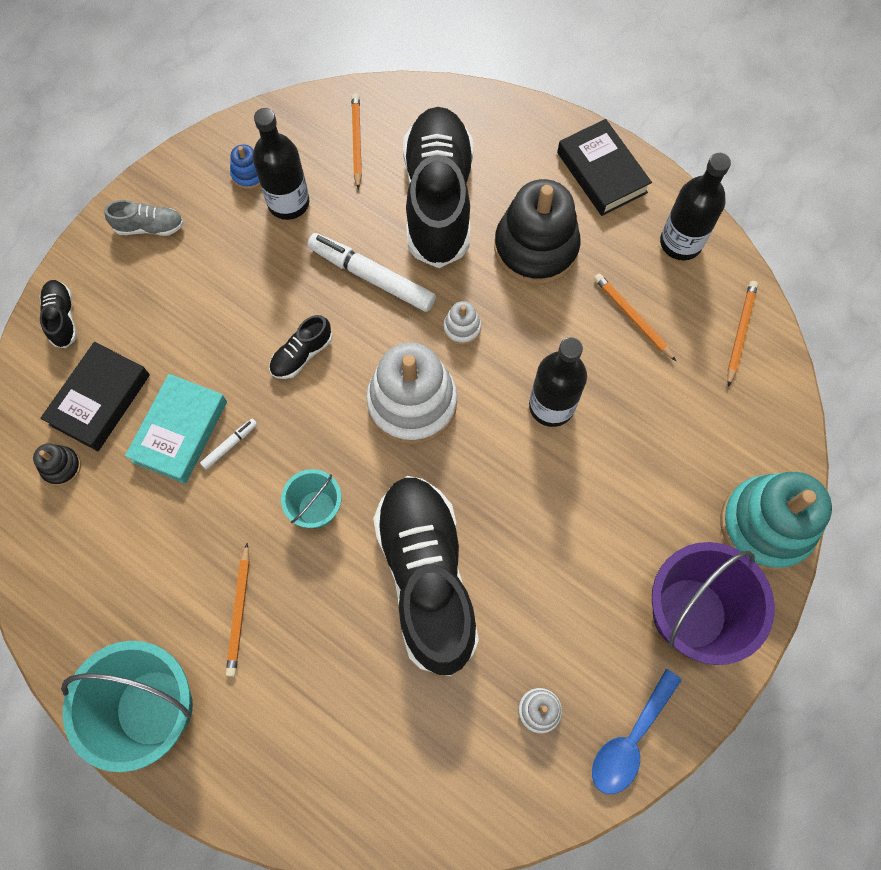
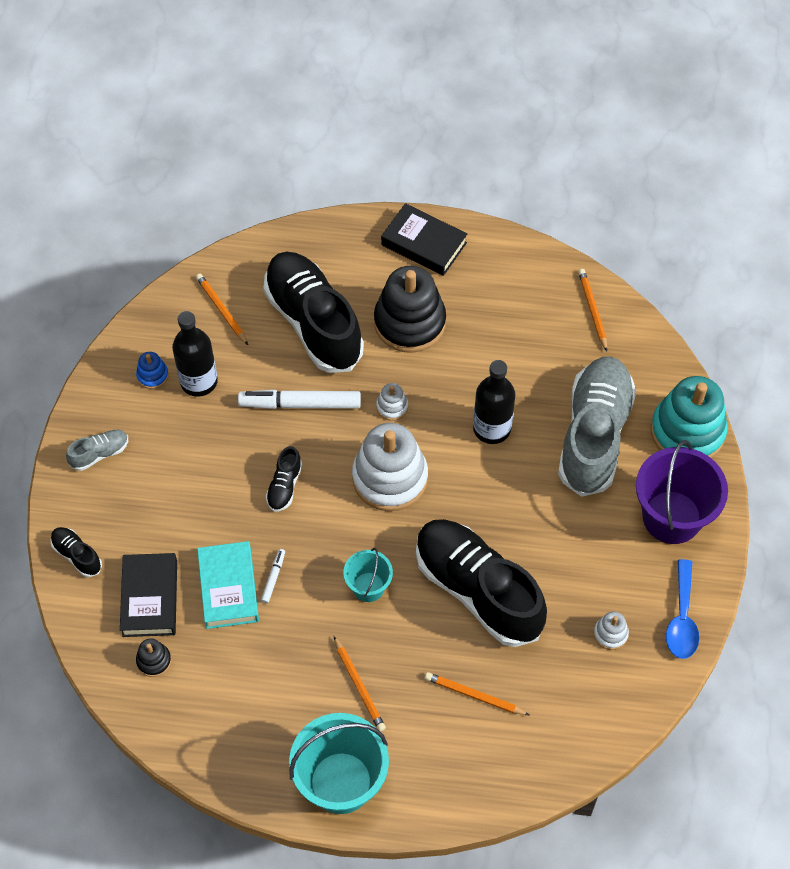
camera: 30 degrees left, 10 degrees down
orange pencil [594,273,676,361] -> orange pencil moved to [425,672,529,715]
black bottle [660,153,731,260] -> none
none -> grey shoe [558,357,636,497]

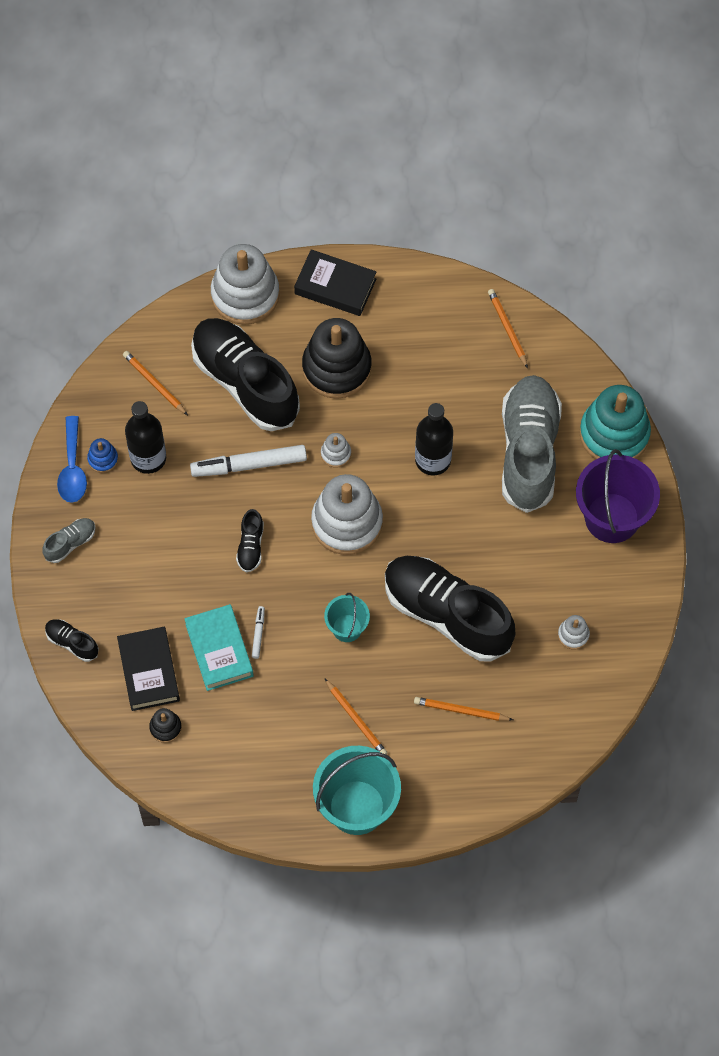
camera: 10 degrees left, 5 degrees up
blue spoon [666,559,699,659] -> blue spoon moved to [57,416,87,503]
none -> white stacking toy [211,244,280,325]

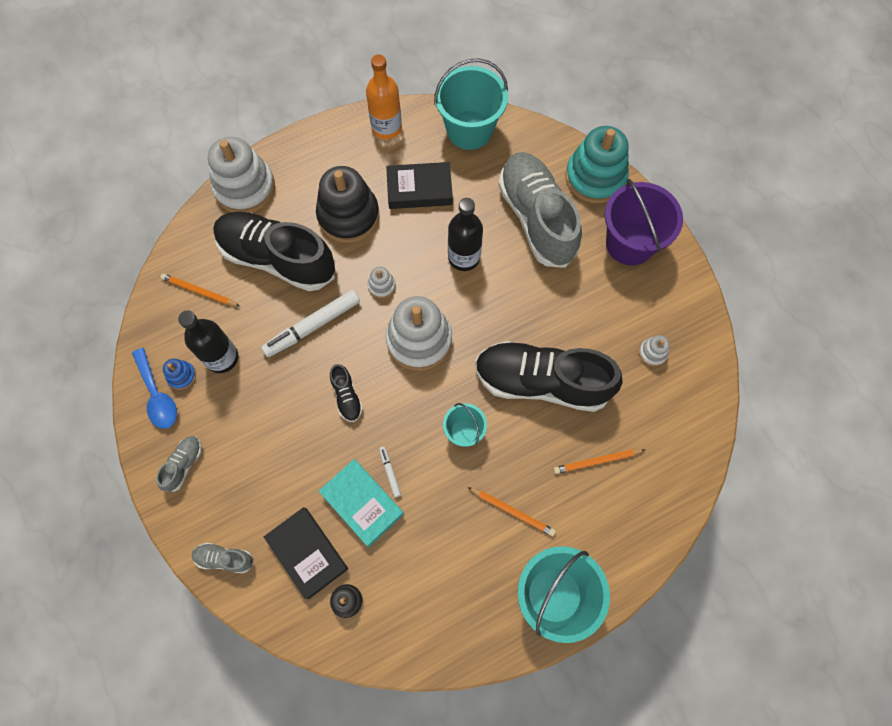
camera: 25 degrees left, 5 degrees up
black shoe [45,619,99,662] -> grey shoe [192,543,254,573]
black book [294,249,376,316] -> black book moved to [386,162,453,209]
orange pencil [488,289,528,368] -> turquoise bucket [434,58,508,150]
none -> orange bottle [366,54,402,139]

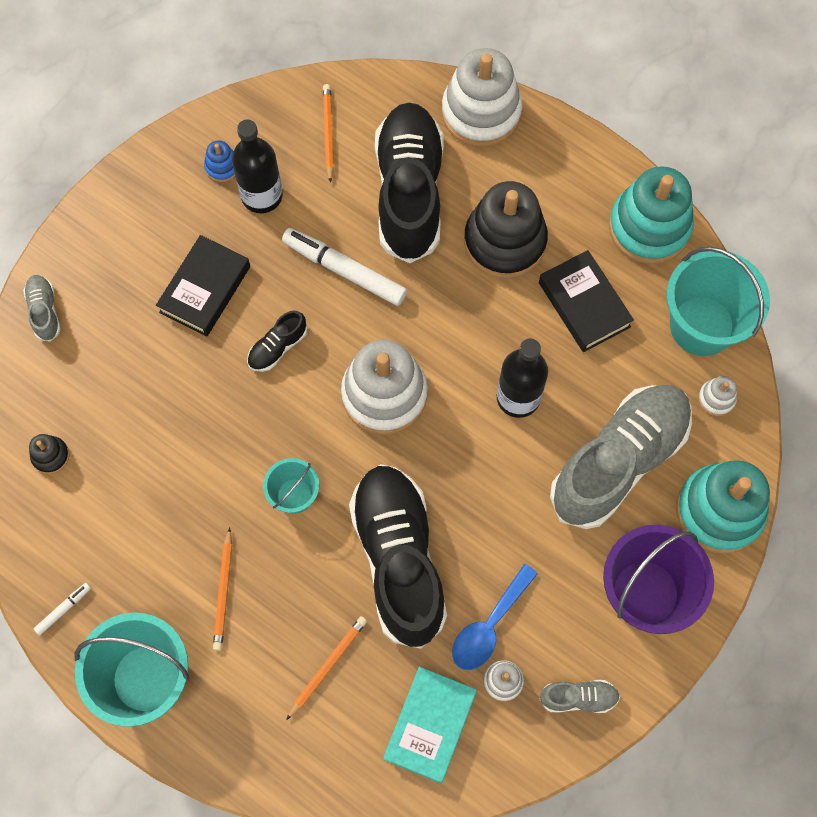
camera: 65 degrees right, 0 degrees up
blue spoon [132,348,177,429] -> blue spoon moved to [452,564,538,670]
grey shoe [156,436,202,492] -> grey shoe moved to [539,680,620,713]
black book [264,507,348,600] -> black book moved to [156,235,250,336]
turquoise book [319,459,404,547] -> turquoise book moved to [383,666,477,783]
orange bottle [366,54,402,139] -> turquoise stacking toy [609,166,694,264]
white stacking toy [368,267,396,299] -> white stacking toy moved to [698,376,737,416]
white marker [379,447,401,497] -> white marker moved to [34,583,91,635]
orange pencil [553,449,645,474] -> orange pencil turned 75 degrees clockwise [286,616,367,720]

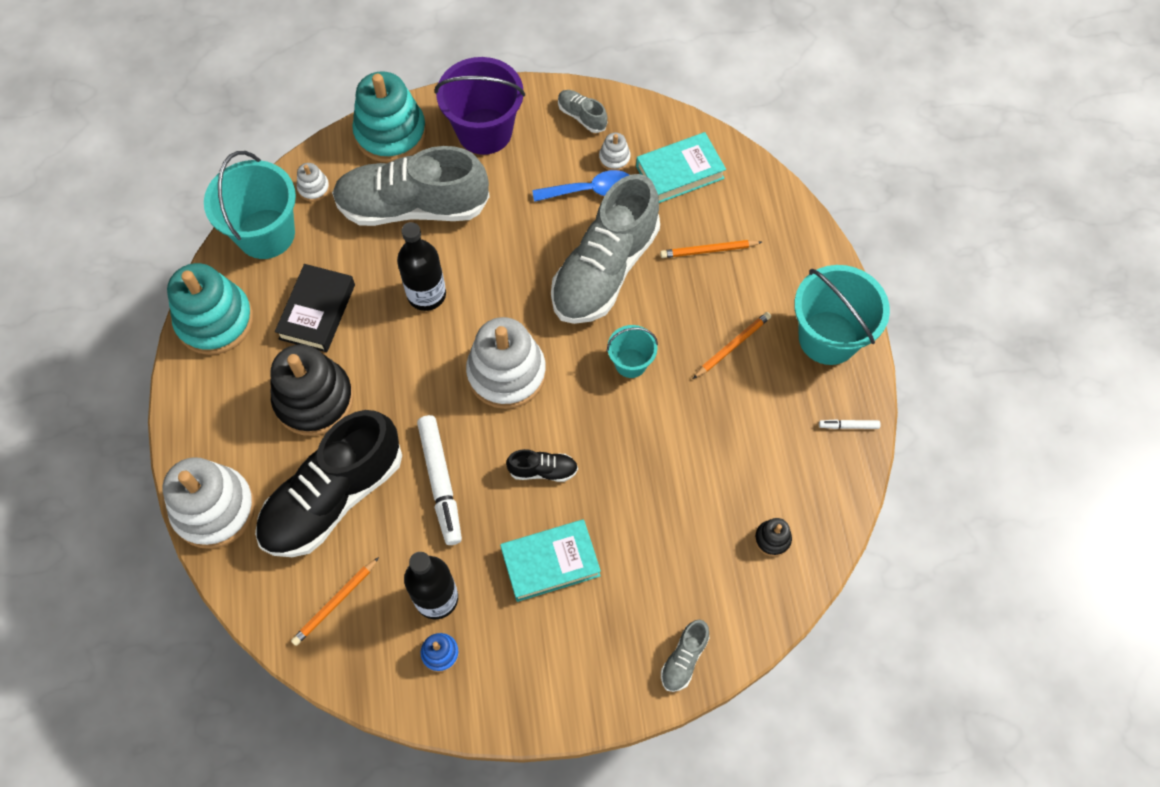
camera: 135 degrees left, 5 degrees down
black book [156,235,250,336] -> turquoise book [500,519,601,602]
black shoe [349,464,447,649] -> grey shoe [551,174,660,324]

